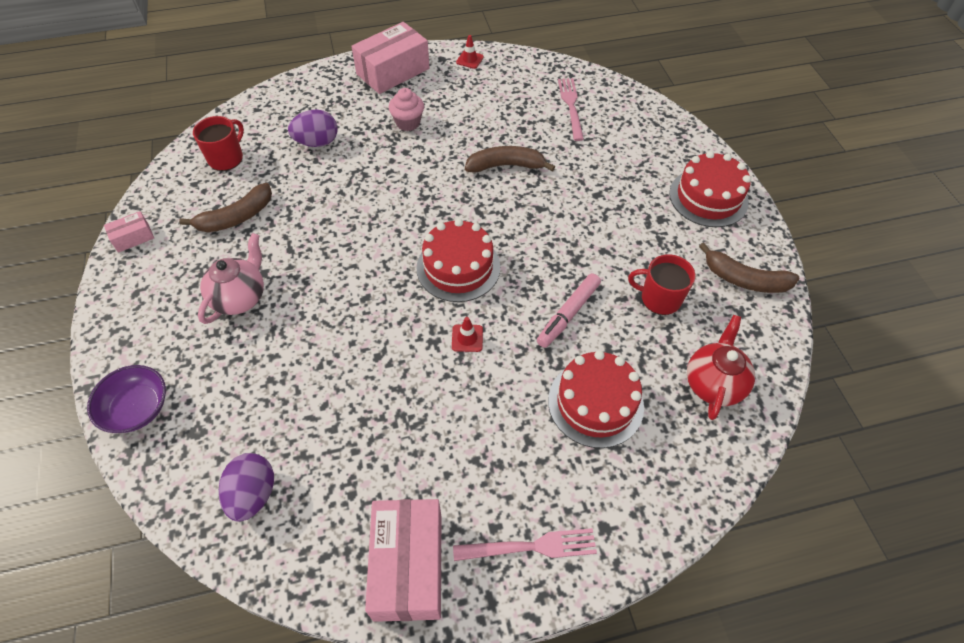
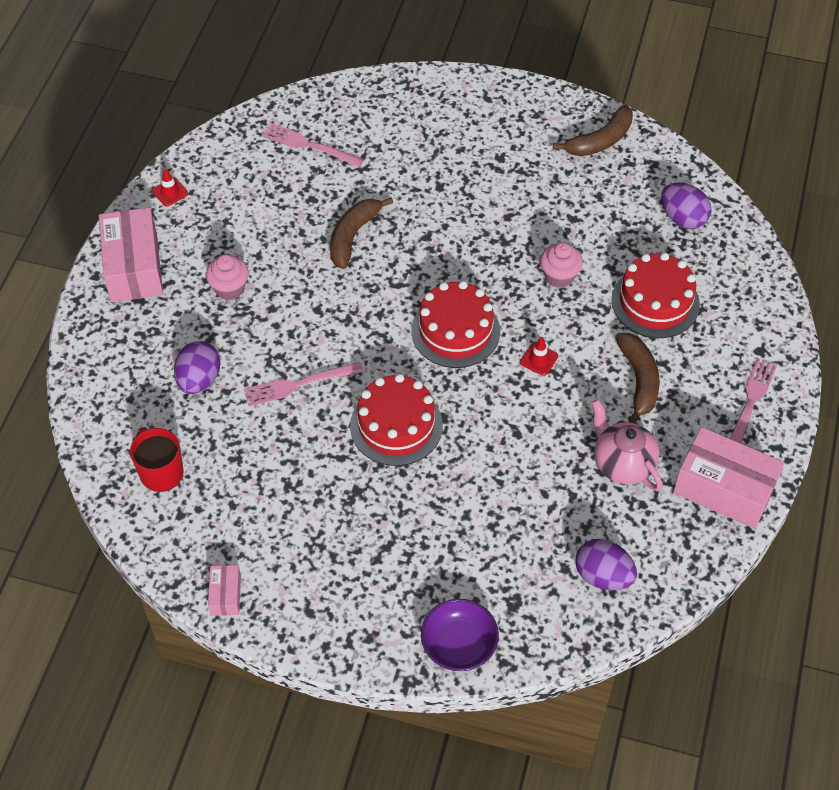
camera: 60 degrees left, 0 degrees up
brown banana [179,183,272,232] -> brown banana moved to [615,333,660,423]
pink teapot [198,233,264,324] -> pink teapot moved to [591,399,663,491]
pink marker [537,273,601,348] -> pink cupcake [540,242,583,288]
red mug [628,254,696,315] -> none
red cake [669,151,751,227] -> red cake moved to [350,374,443,466]
red teapot [687,315,755,420] -> purple egg [661,183,711,229]
none -> pink fork [244,362,363,407]

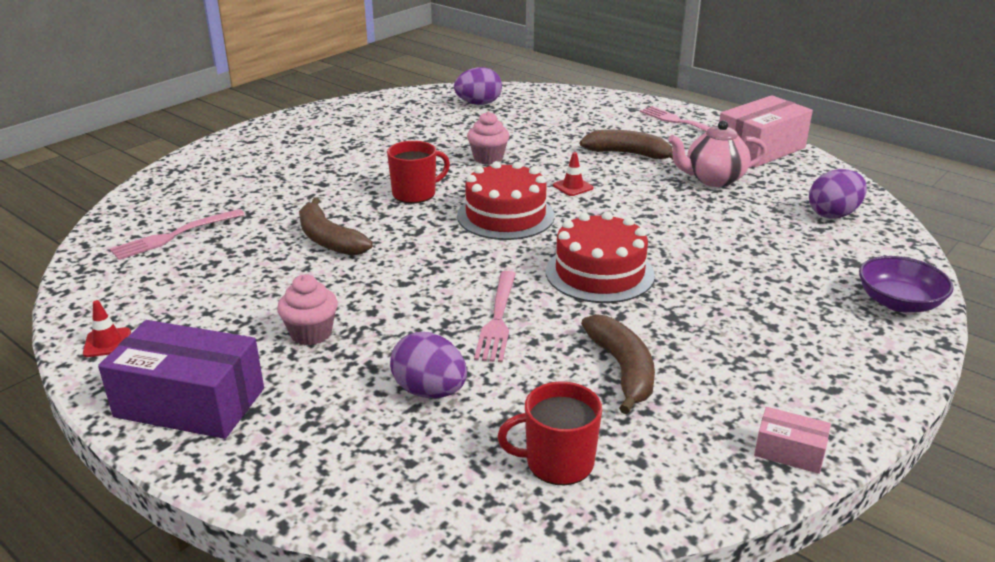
camera: 65 degrees left, 25 degrees down
pink box [99,207,163,302] -> purple box [98,320,264,439]
brown banana [553,105,633,156] -> brown banana moved to [581,314,655,414]
red cake [612,252,700,338] -> none
none -> red mug [387,141,450,203]

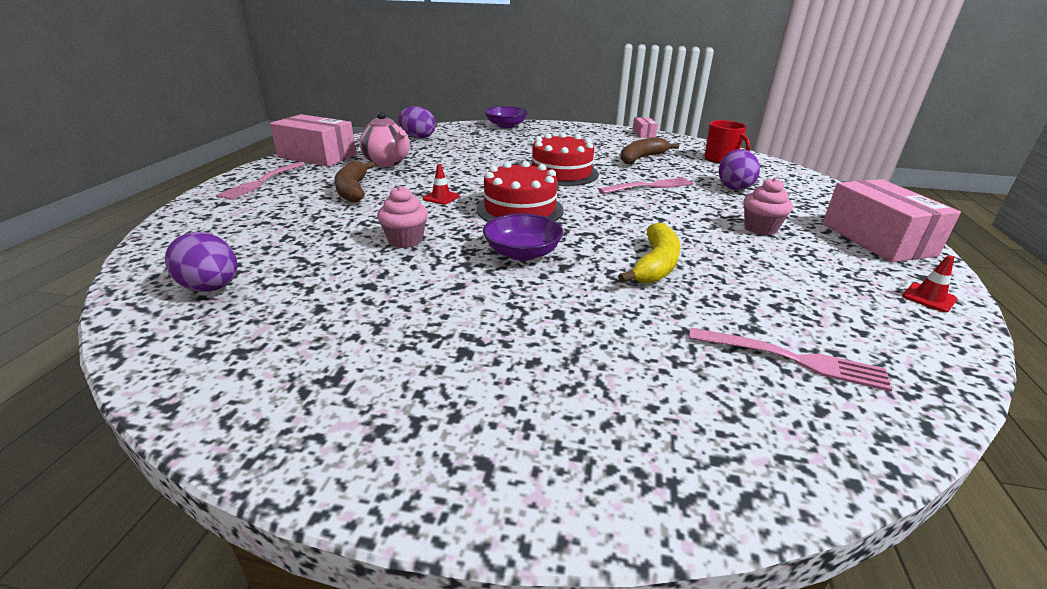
camera: 120 degrees left, 0 degrees up
purple box [98,320,264,439] -> pink box [822,179,961,262]
brown banana [299,198,373,256] -> yellow banana [618,223,680,283]
red mug [387,141,450,203] -> purple bowl [483,213,563,261]

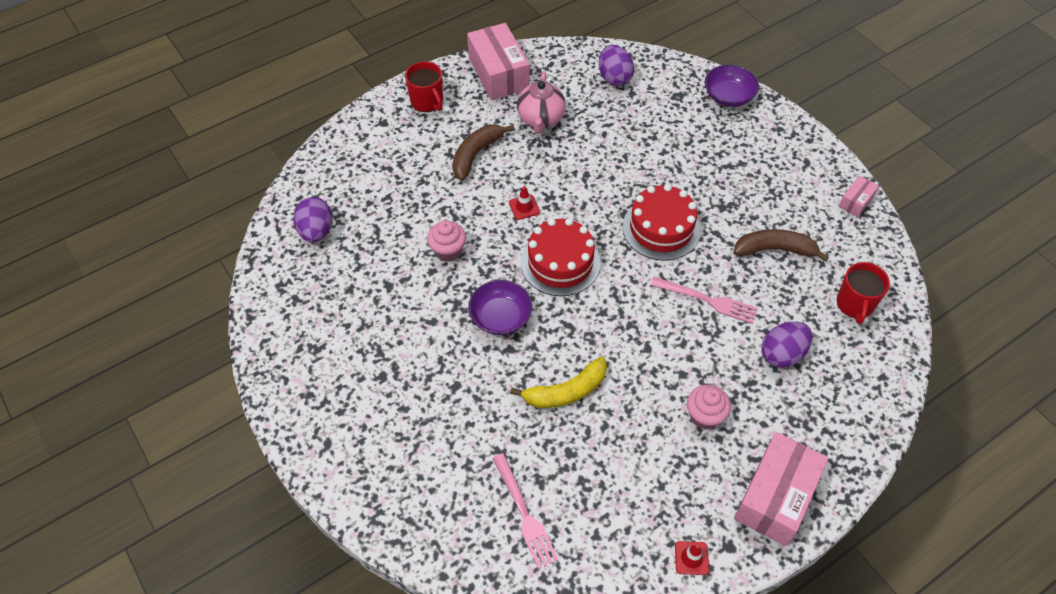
camera: 45 degrees right, 25 degrees up
pink fork [216,162,305,200] -> red mug [405,61,443,112]

